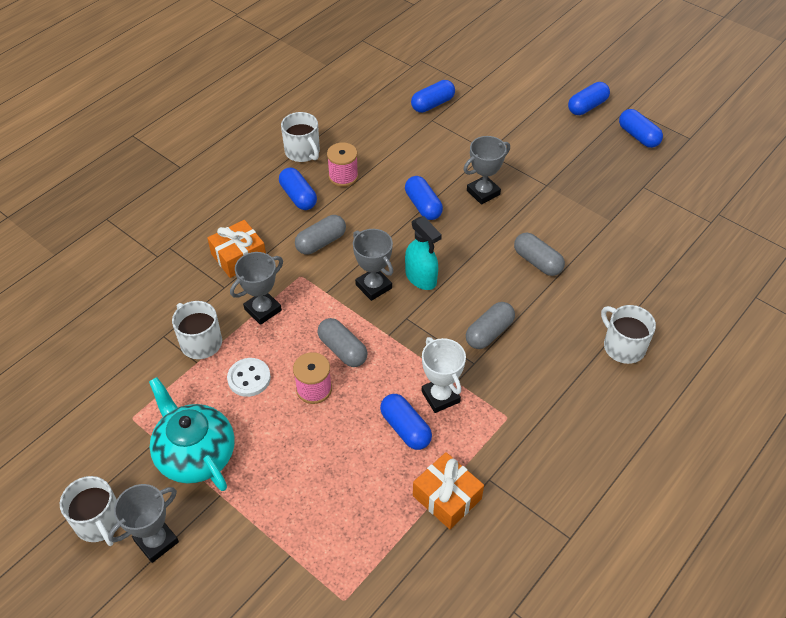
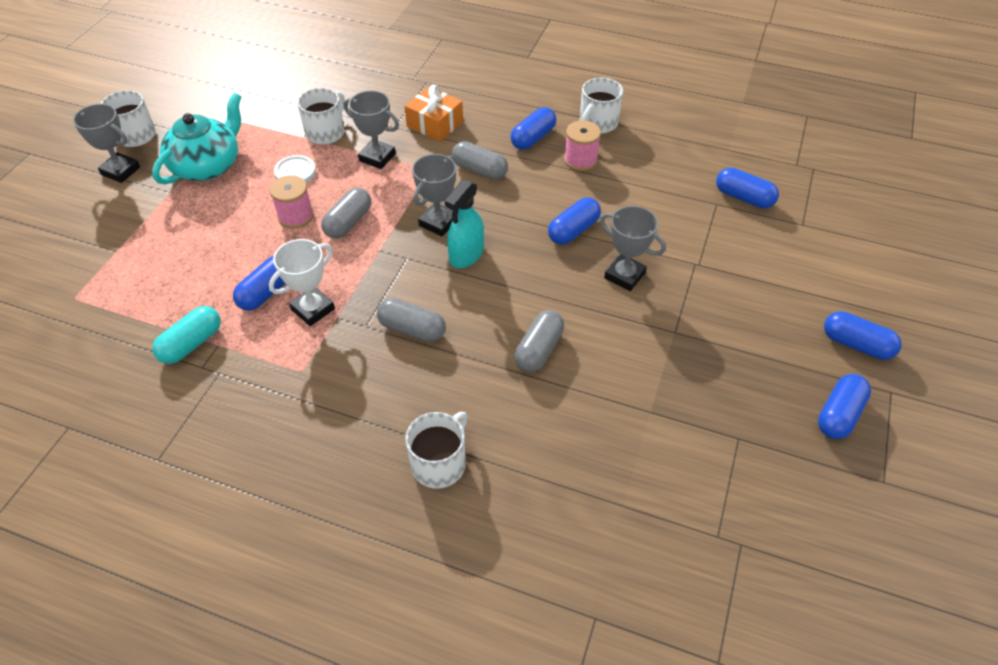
camera: 70 degrees right, 0 degrees up
orange gift [413,452,484,529] -> turquoise capsule [152,306,221,364]

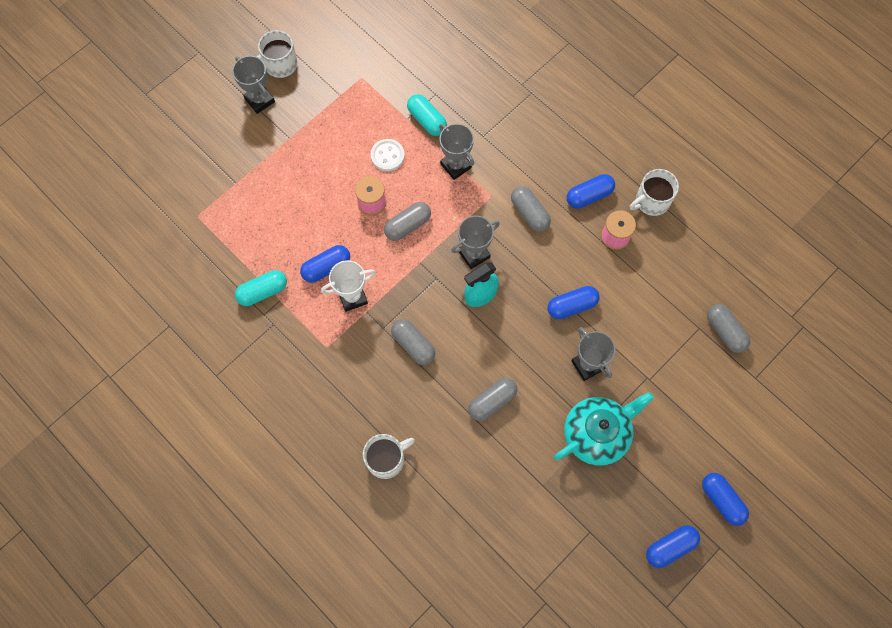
camera: 25 degrees right, 20 degrees up
turquoise teapot [152,93,241,185] -> turquoise teapot moved to [554,392,654,465]
white mug [297,88,345,145] -> turquoise capsule [407,94,447,136]
orange gift [405,85,463,142] -> none
blue capsule [716,167,779,209] -> grey capsule [707,304,750,353]

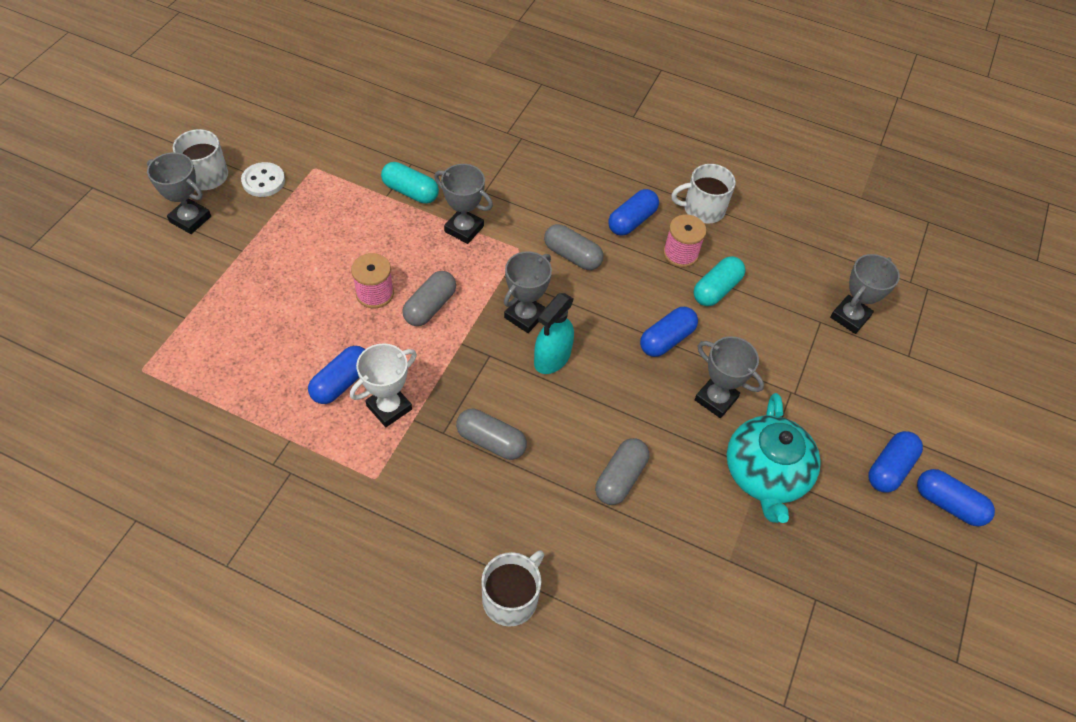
camera: 25 degrees left, 15 degrees down
turquoise capsule [235,270,287,306] -> turquoise capsule moved to [693,256,745,306]
white button [371,139,405,172] -> white button moved to [241,162,285,197]
turquoise teapot [554,392,654,465] -> turquoise teapot turned 150 degrees clockwise [727,393,821,523]
white mug [630,169,679,216] -> white mug turned 45 degrees clockwise [671,164,736,224]
blue capsule [646,525,700,568] -> blue capsule moved to [869,431,923,493]
grey capsule [707,304,750,353] -> grey trophy [830,254,900,334]

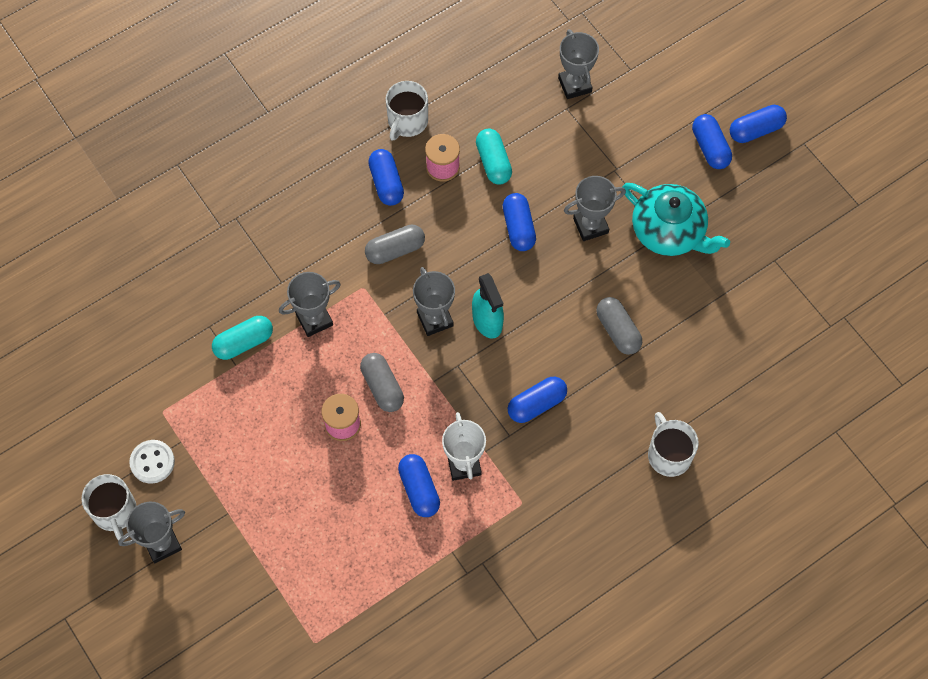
camera: 55 degrees left, 10 degrees up
grey capsule [456,409,527,460] -> blue capsule [508,377,567,423]

